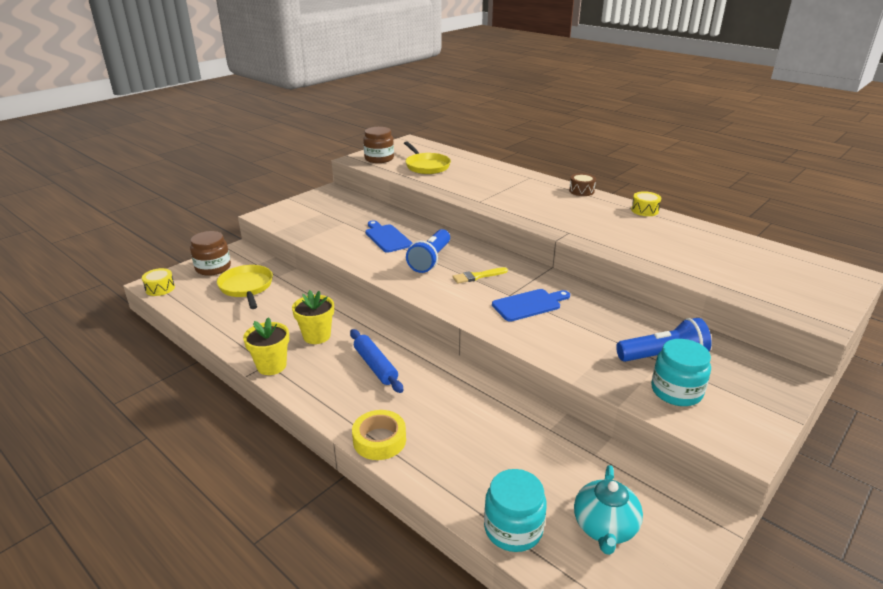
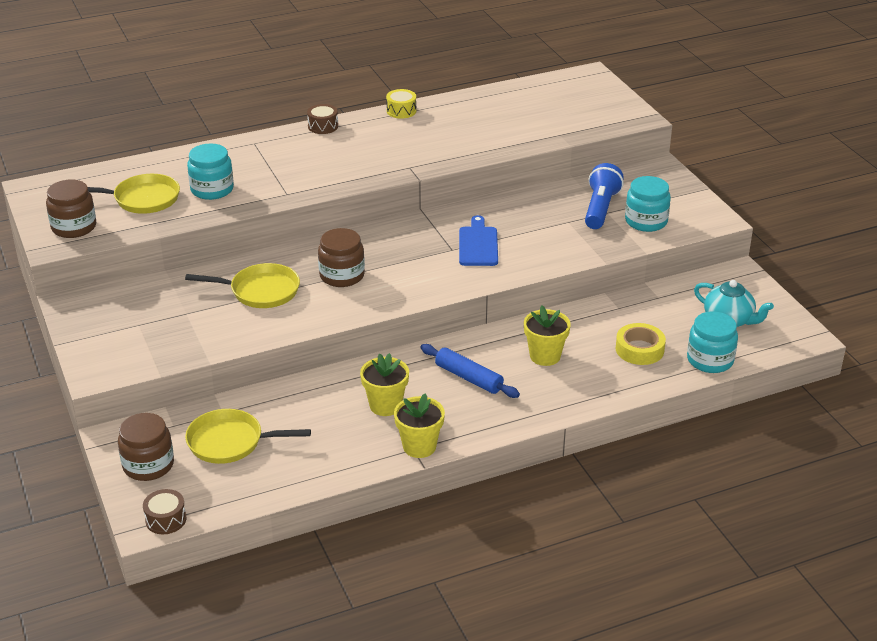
camera: 65 degrees left, 5 degrees up
yellow drum [142,268,175,296] -> brown drum [143,489,186,534]
blue rolling pin [350,329,403,393] -> blue rolling pin turned 45 degrees clockwise [421,344,520,398]
yellow tape [352,410,406,460] -> yellow tape moved to [616,323,666,365]
blue cutting board [365,220,412,253] -> yellow pan [185,263,300,308]
blue flashlight [406,229,450,273] -> brown jar [318,228,365,287]
yellow brush [452,267,508,284] -> none
none -> turquoise jar [187,143,234,200]
none -> yellow flower pot [524,306,571,366]

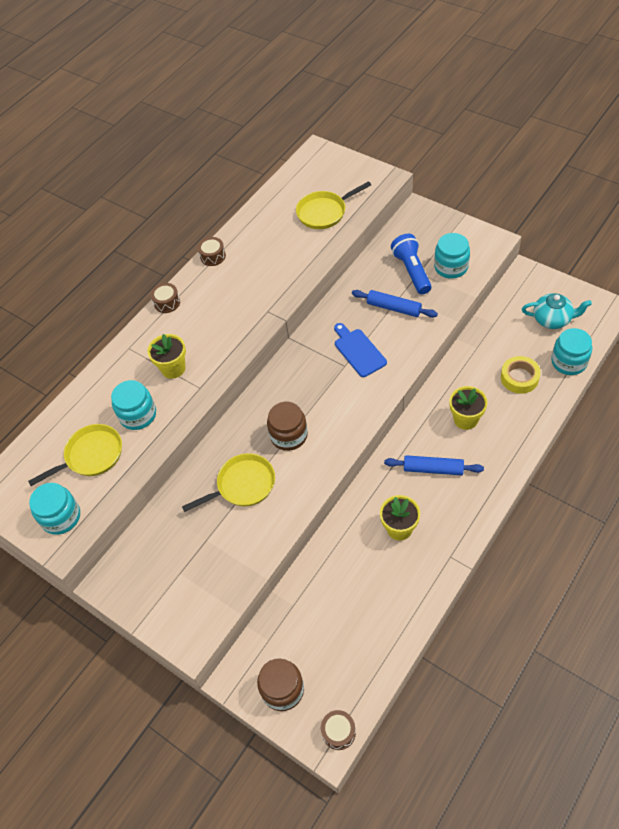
camera: 25 degrees left, 20 degrees up
brown jar [46,180,96,238] -> turquoise jar [29,483,80,535]
yellow pan [185,409,311,464] -> yellow pan moved to [296,181,371,229]
yellow drum [386,89,416,119] -> brown drum [198,237,226,266]
yellow flower pot [394,393,445,458] -> yellow flower pot moved to [147,334,186,379]
none -> blue rolling pin [352,290,438,318]

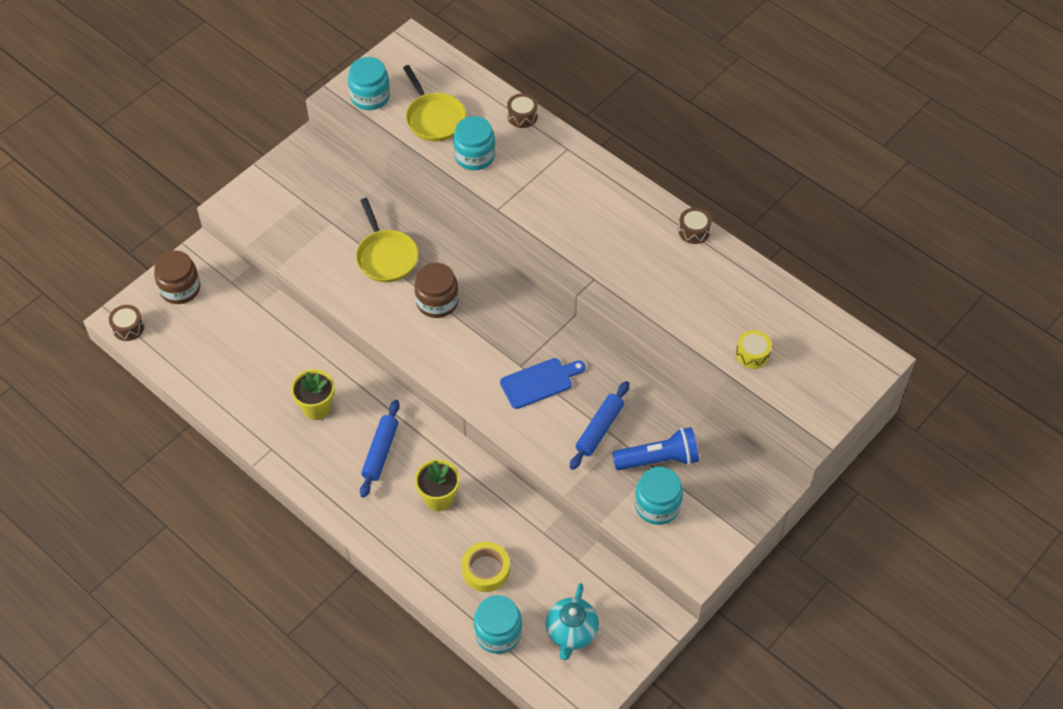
camera: 90 degrees right, 0 degrees up
yellow flower pot [147,334,186,379] -> none
brown drum [151,283,180,313] -> brown drum moved to [507,93,538,128]
yellow pan [296,181,371,229] -> yellow drum [736,330,772,369]

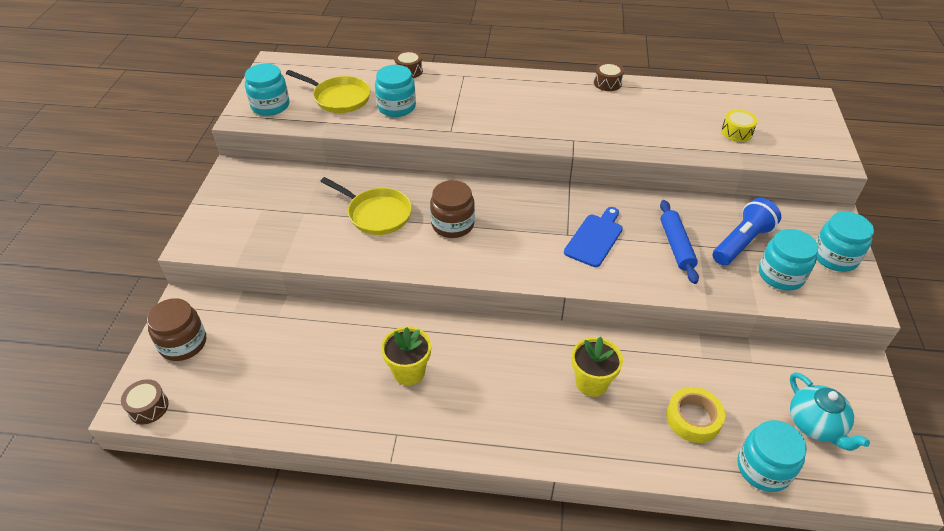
camera: 35 degrees left, 10 degrees down
blue rolling pin [360,400,400,498] -> none
none -> turquoise jar [816,211,874,272]

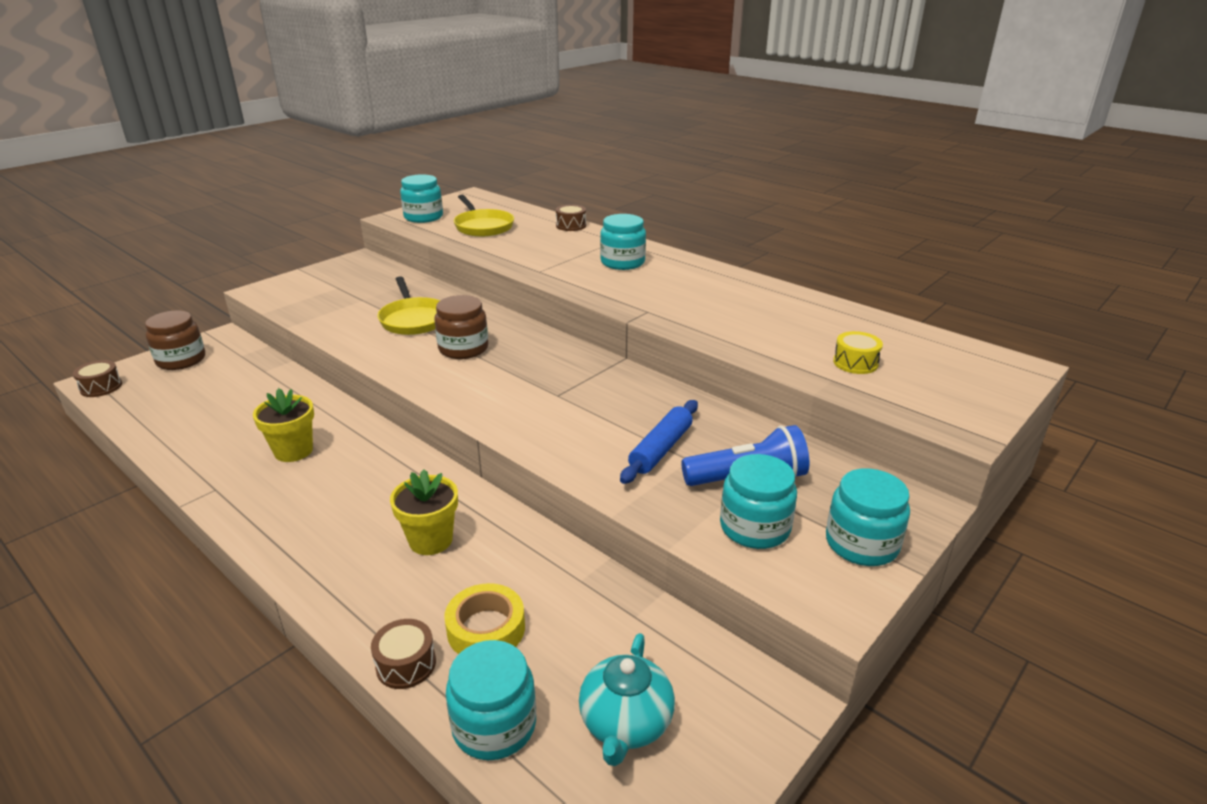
camera: 35 degrees right, 15 degrees down
turquoise jar [375,65,416,117] -> turquoise jar moved to [600,214,646,270]
blue cutting board [564,207,623,267] -> none
brown drum [594,62,624,91] -> brown drum moved to [371,619,436,689]

